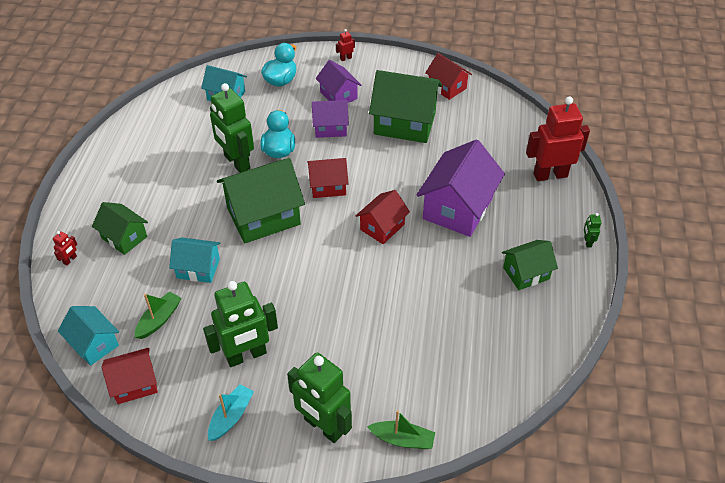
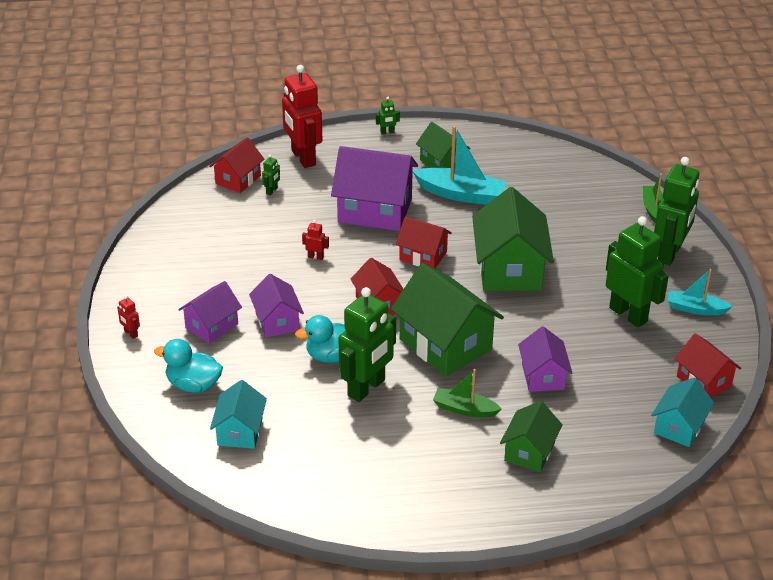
camera: 105 degrees left, 10 degrees down
red robot [53,231,77,266] -> red robot moved to [302,220,329,260]
green boat [135,291,182,339] -> green boat moved to [433,369,502,417]
turquoise house [169,238,220,283] -> purple house [518,326,572,392]
green house [369,70,442,143] -> green house moved to [472,187,554,291]
red house [425,53,472,100] -> red house moved to [209,138,264,193]
none -> green robot [262,154,280,195]
none -> turquoise boat [413,126,507,205]

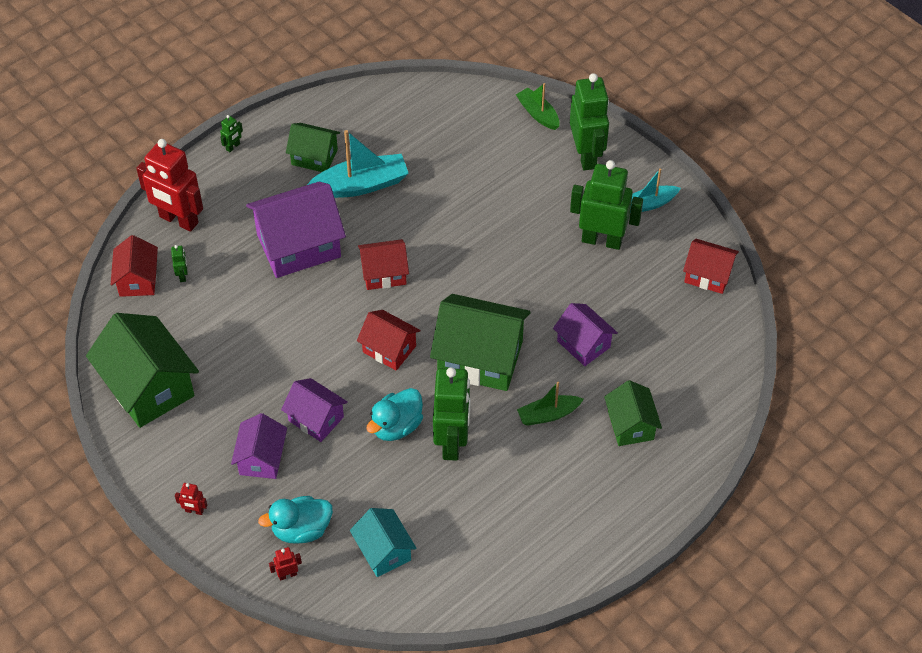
camera: 35 degrees left, 15 degrees up
red robot [302,220,329,260] -> red robot moved to [269,547,302,581]
green house [472,187,554,291] -> green house moved to [86,313,199,428]
turquoise house [651,378,715,447] -> none

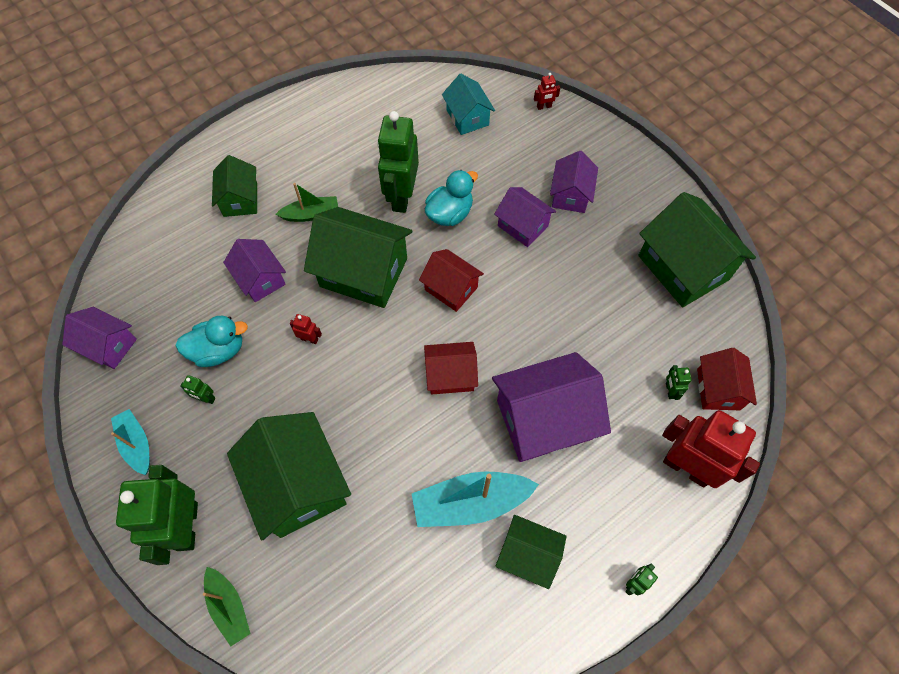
camera: 175 degrees left, 10 degrees up
red robot [175,483,207,515] -> red robot moved to [290,314,322,344]
turquoise duck [258,496,333,544] -> turquoise duck moved to [175,316,248,367]
green robot [570,160,643,250] -> green robot [180,375,215,404], size x0.40
turquoise boat [630,168,681,212] -> turquoise boat turned 105 degrees counterclockwise [111,409,150,475]
red house [683,239,739,294] -> purple house [62,307,137,369]
none -> green house [227,412,351,540]

